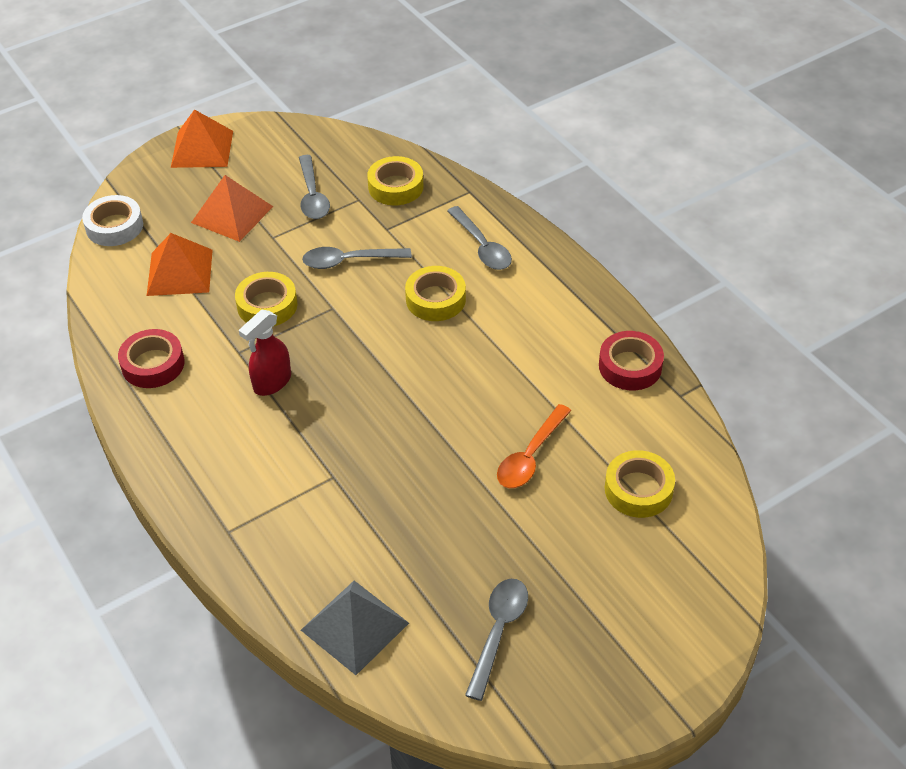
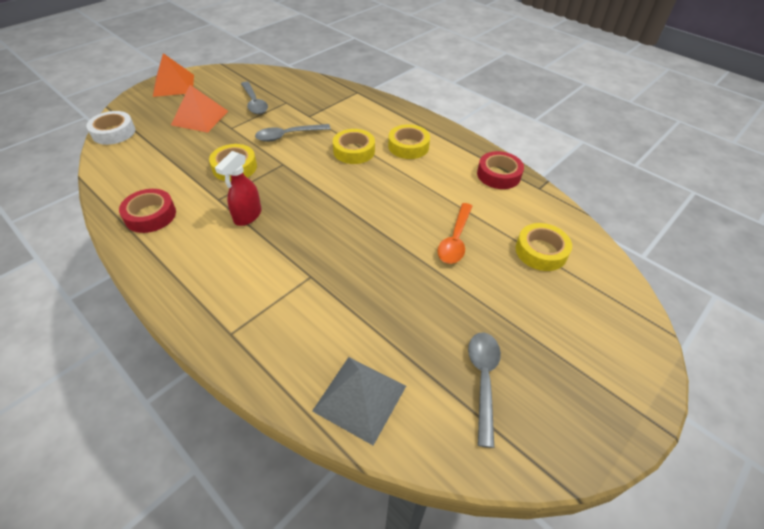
camera: 15 degrees left, 0 degrees up
orange pyramid [147,233,213,296] -> none
yellow tape [367,156,423,205] -> yellow tape moved to [388,124,430,159]
grey spoon [447,206,512,270] -> none

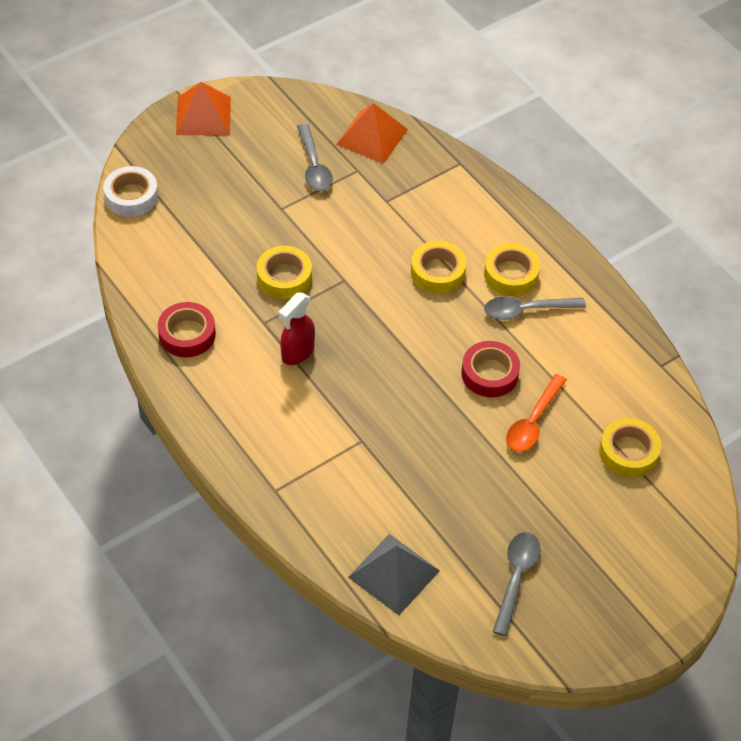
camera: 10 degrees right, 5 degrees up
orange pyramid [171,85,228,133] -> orange pyramid moved to [336,103,408,164]
grey spoon [255,124,331,142] -> grey spoon moved to [484,297,586,320]
red tape [477,151,524,189] -> red tape moved to [461,341,520,397]

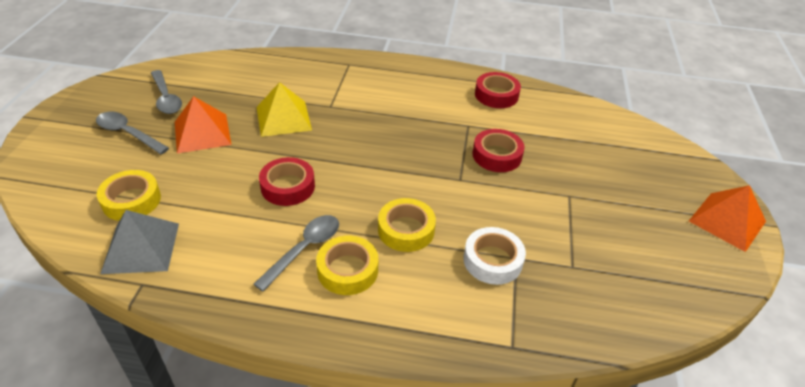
camera: 135 degrees right, 10 degrees down
white tape [103,166,158,217] -> white tape moved to [464,227,526,285]
yellow tape [257,246,312,299] -> red tape [472,129,525,172]
red spray bottle [279,293,315,365] -> none
grey spoon [297,124,333,191] -> grey spoon moved to [96,112,169,154]
orange pyramid [336,103,408,164] -> orange pyramid moved to [175,96,231,154]
grey pyramid [348,534,440,615] -> grey pyramid moved to [100,210,179,274]
orange spoon [506,374,567,452] -> none
none -> yellow pyramid [257,82,312,137]

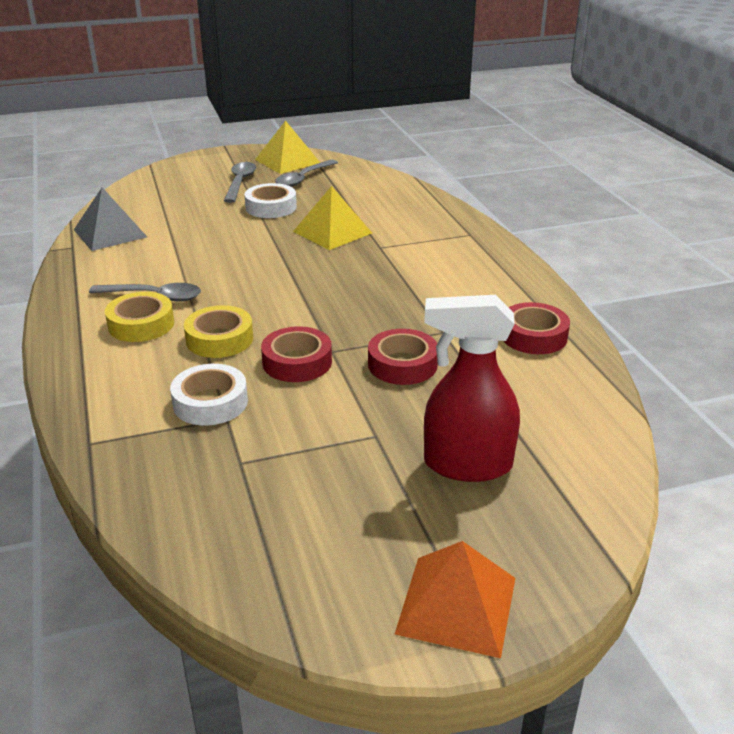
camera: 65 degrees right, 10 degrees down
yellow tape [97,170,161,221] -> none
orange pyramid [175,96,231,154] -> white tape [244,183,297,218]
red tape [259,157,315,206] -> red tape moved to [261,326,332,382]
none -> yellow pyramid [255,120,320,174]
none -> red spray bottle [424,295,520,482]

